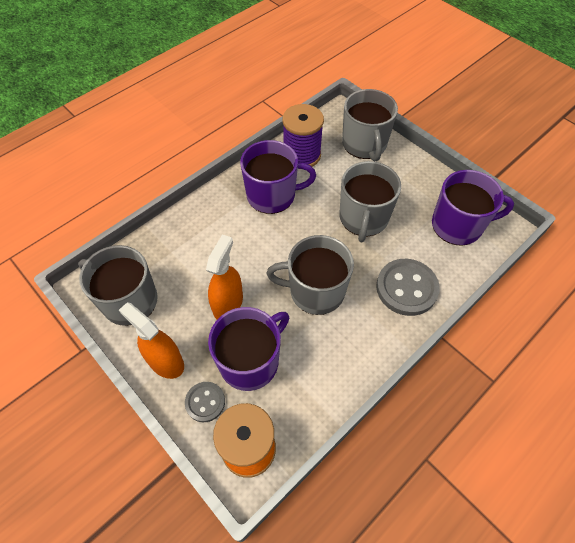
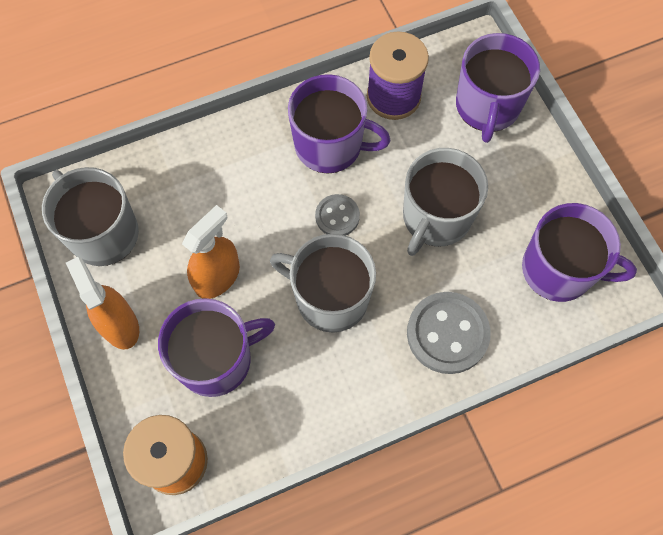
camera: 20 degrees right, 10 degrees up
grey button [185,382,225,422] -> grey button moved to [315,194,360,236]
grey mug [342,89,398,161] -> purple mug [456,33,540,143]

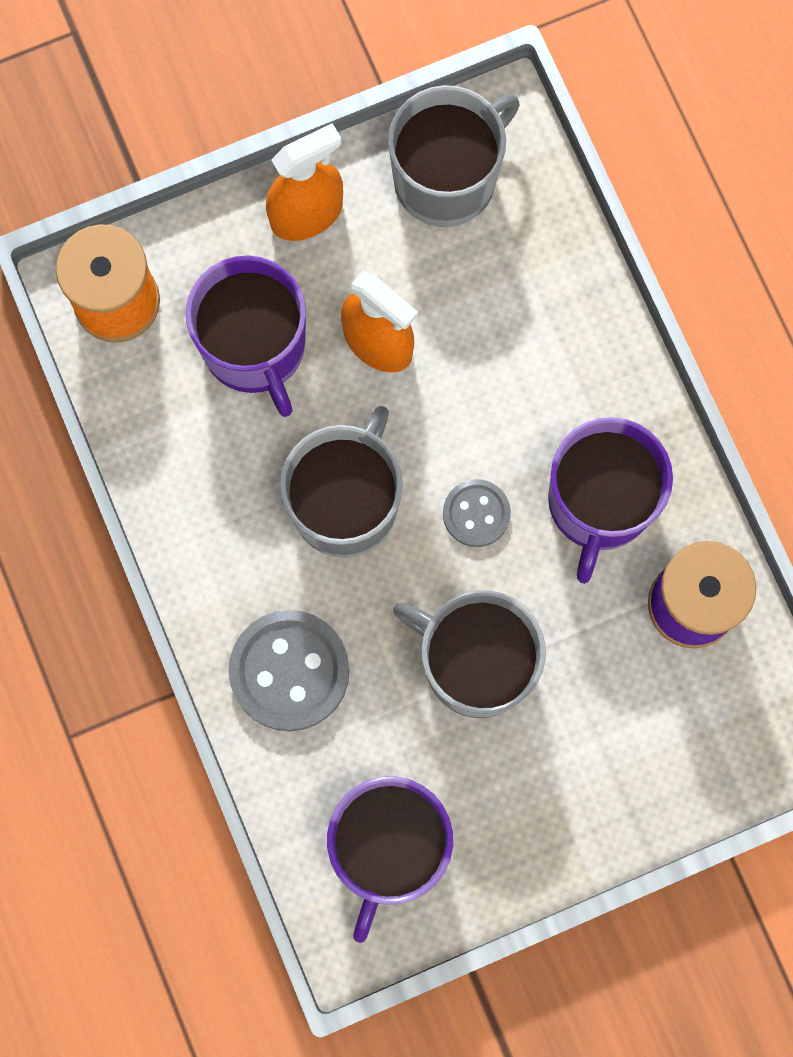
camera: 90 degrees right, 10 degrees up
purple mug [456,33,540,143] -> none

